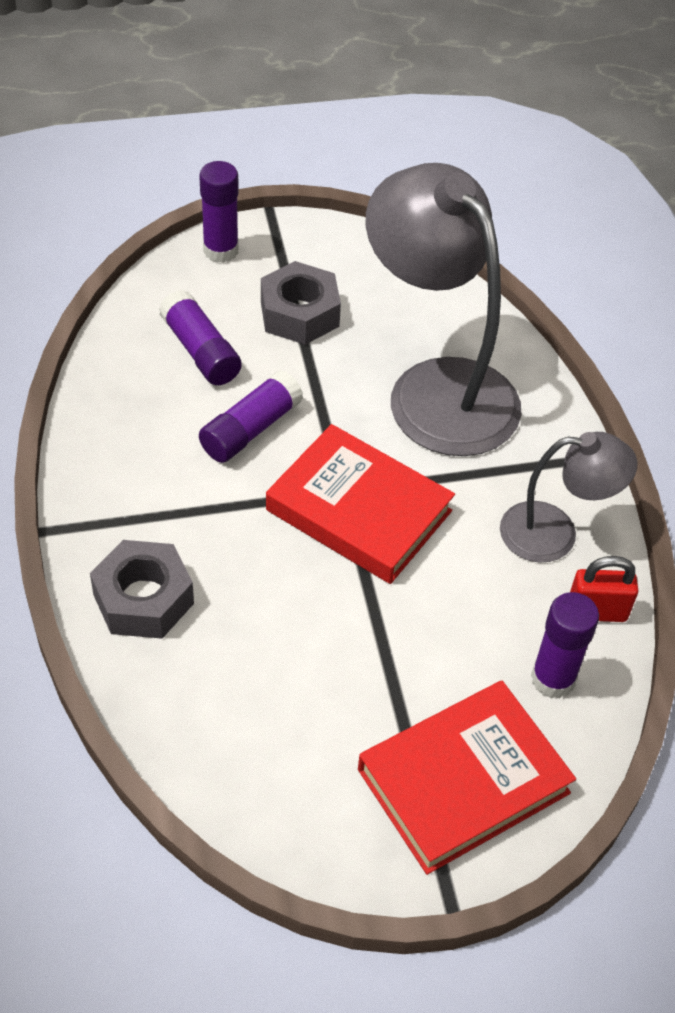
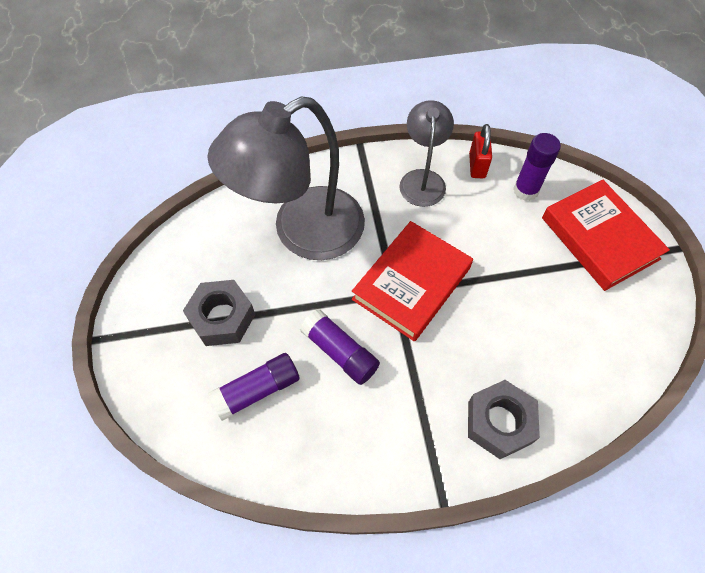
camera: 85 degrees left, 10 degrees up
purple glue stick [199,161,239,263] -> none

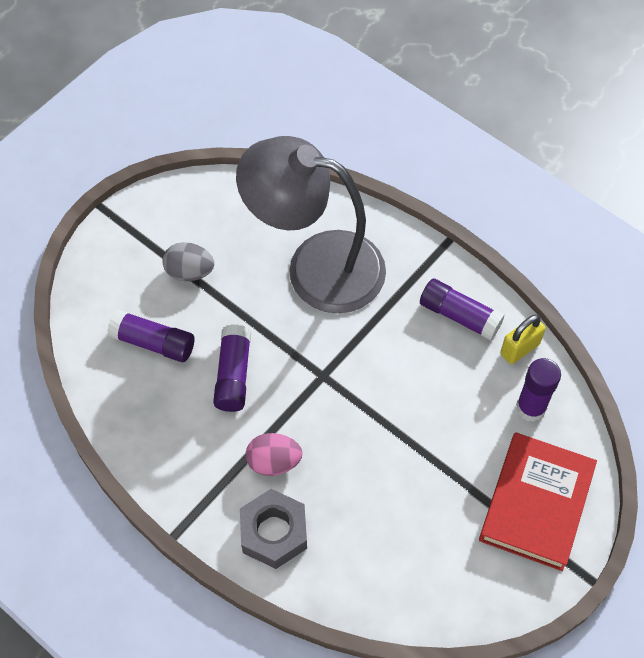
camera: 50 degrees right, 0 degrees up
grey nut [183,280,255,346] -> grey egg [162,242,214,281]
red book [352,221,473,342] -> none
grey lamp [399,100,454,207] -> purple glue stick [420,278,505,341]
red padlock [469,124,492,178] -> yellow padlock [500,314,546,364]
none -> pink egg [246,433,302,476]

